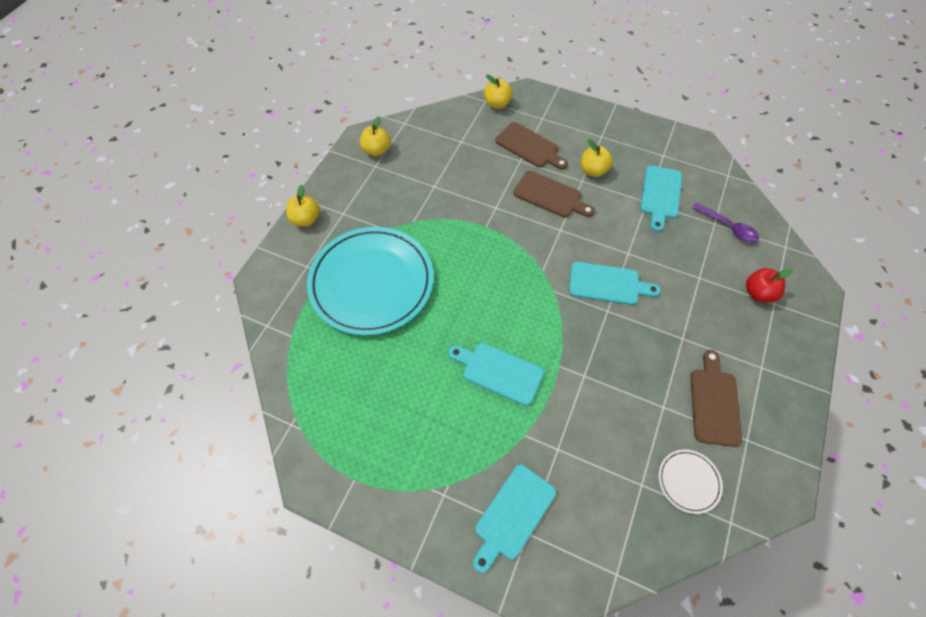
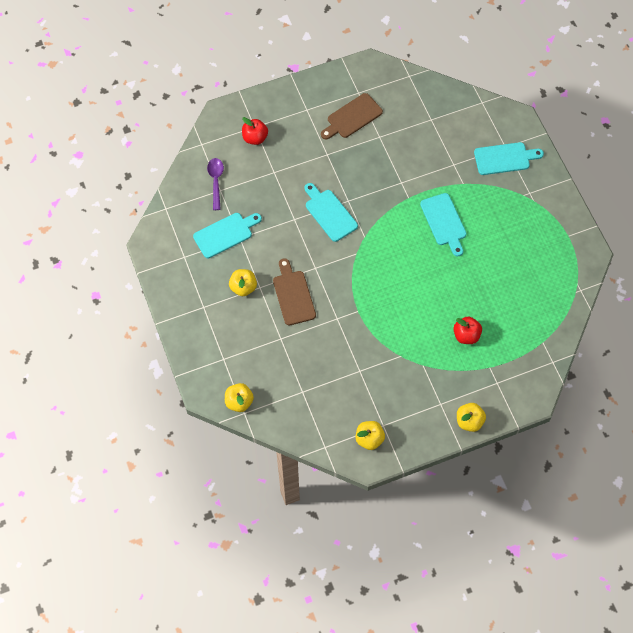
camera: 135 degrees left, 5 degrees up
turquoise plate [307,227,434,335] -> red apple [454,317,482,344]
brown cutting board [495,122,568,170] -> none
white plate [658,449,723,514] -> none

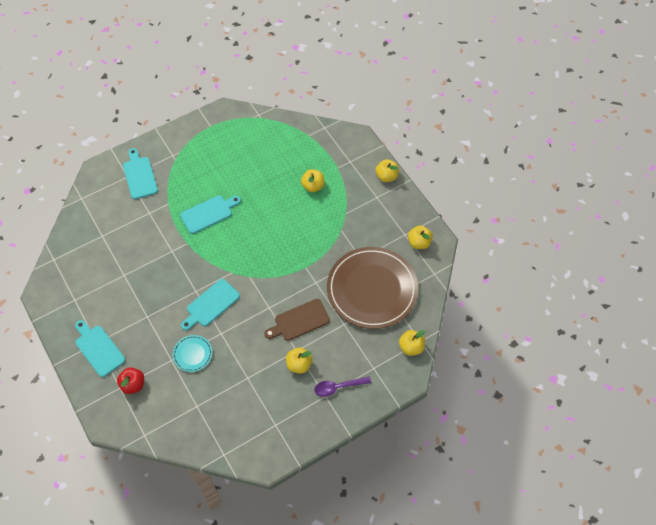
camera: 100 degrees left, 5 degrees down
turquoise cutting board [193,213,262,258] -> turquoise cutting board moved to [75,320,126,377]
purple spoon [207,158,224,210] -> purple spoon moved to [314,377,371,397]
brown cutting board [321,93,383,140] -> none
red apple [454,317,482,344] -> yellow apple [301,169,325,192]
none -> turquoise plate [173,335,212,372]
none -> brown plate [327,247,418,329]

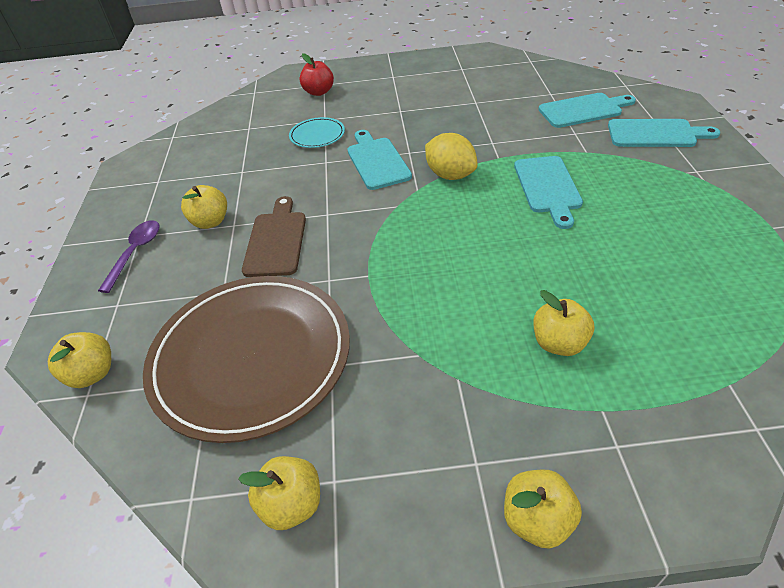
camera: 120 degrees right, 15 degrees down
turquoise cutting board [75,320,126,377] -> turquoise cutting board moved to [538,93,636,128]
none -> yellow lemon [425,133,478,180]

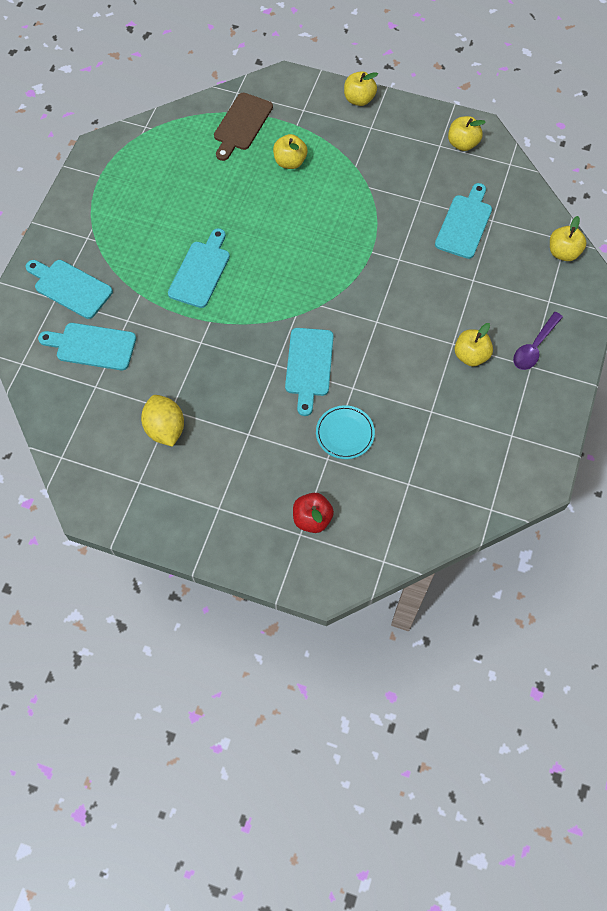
camera: 160 degrees left, 20 degrees up
brown plate [143,276,350,443] -> turquoise cutting board [435,183,492,259]
brown cutting board [242,196,306,277] -> brown cutting board moved to [214,93,273,161]
yellow lemon [425,133,478,180] -> yellow lemon moved to [141,395,184,447]

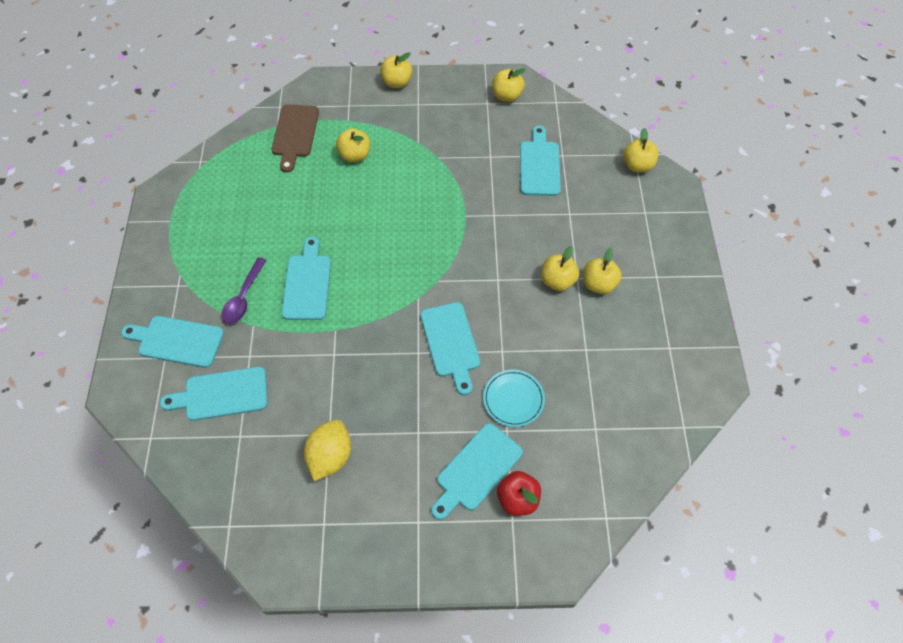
camera: 20 degrees left, 5 degrees down
yellow lemon [141,395,184,447] -> yellow lemon turned 60 degrees clockwise [304,420,351,481]
purple spoon [513,312,563,370] -> purple spoon moved to [221,257,267,324]
none -> turquoise cutting board [431,423,523,520]
none -> yellow apple [541,246,579,291]

